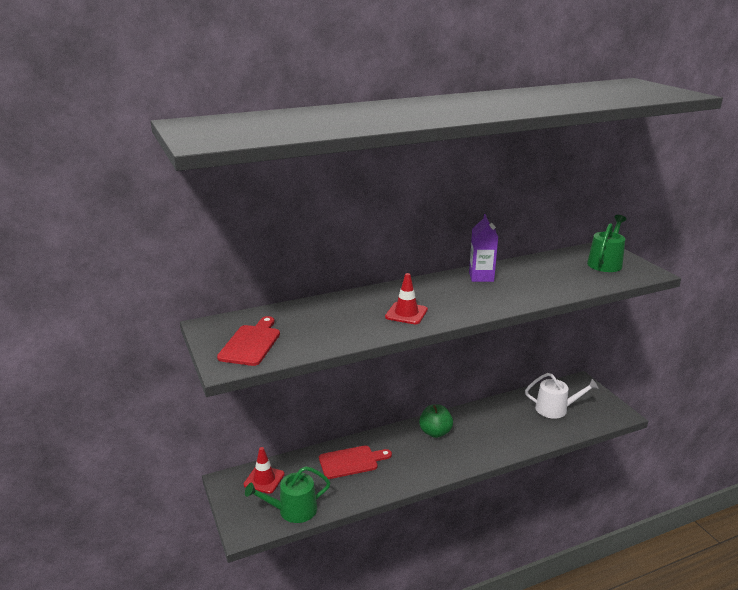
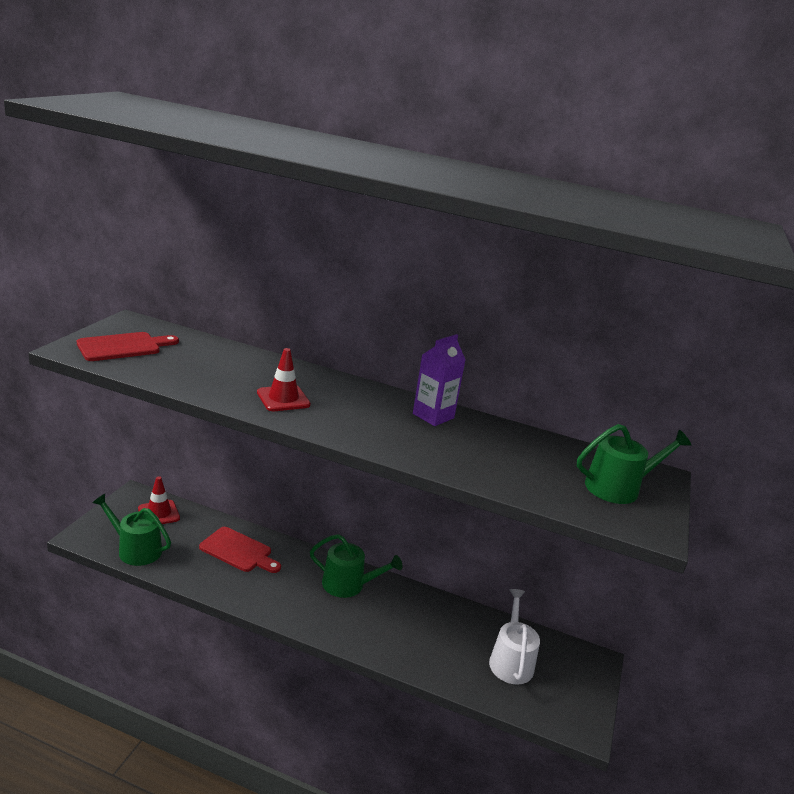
camera: 40 degrees right, 0 degrees up
green apple [419,404,453,438] -> green watering can [310,534,402,598]
white watering can [525,373,598,419] -> white watering can turned 135 degrees counterclockwise [489,589,540,685]

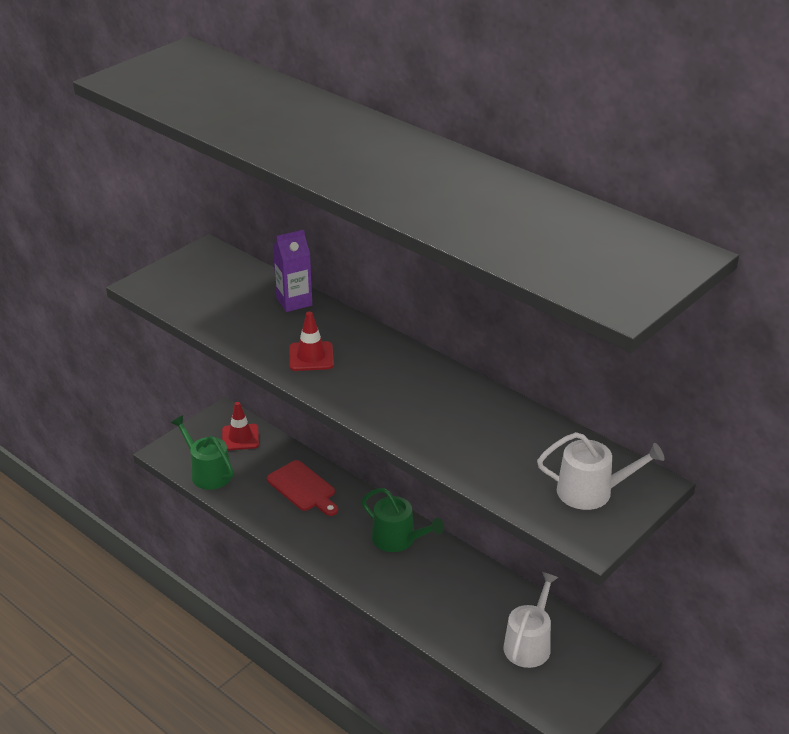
camera: 25 degrees right, 10 degrees up
red cutting board [77,332,179,361] -> none
purple carton [413,334,465,426] -> purple carton moved to [273,230,312,312]
green watering can [577,424,691,504] -> white watering can [537,432,665,510]

